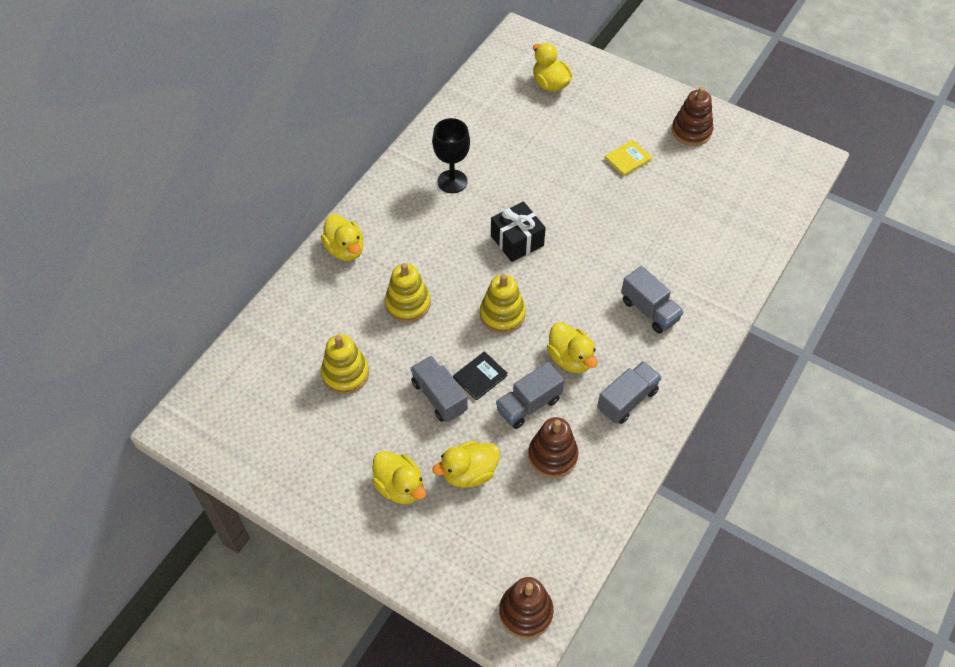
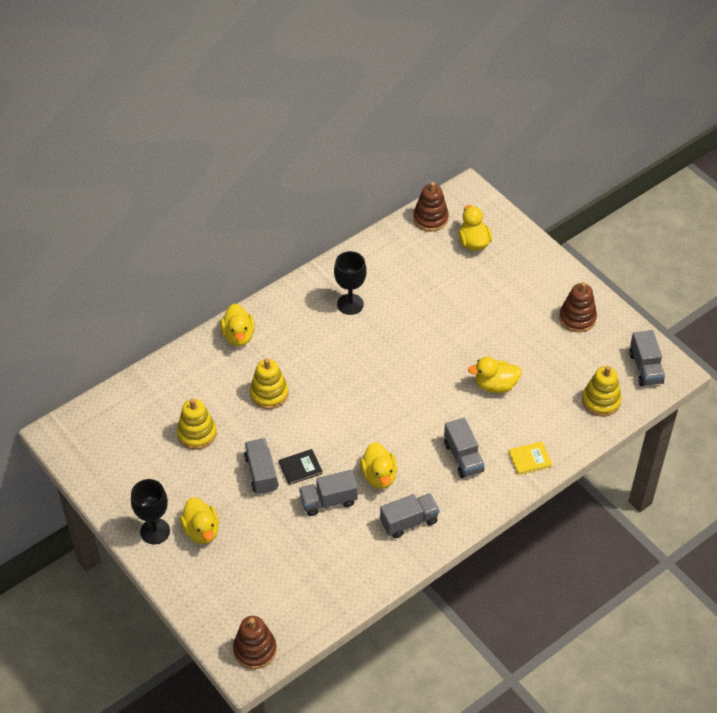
camera: 20 degrees right, 5 degrees down
yellow duck [433,441,500,488] -> yellow duck moved to [468,357,522,393]
yellow stacking toy [480,274,526,334] -> yellow stacking toy moved to [582,366,622,417]
black gift [491,202,546,262] -> none
brown stacking toy [528,417,578,478] -> brown stacking toy moved to [413,182,449,232]
yellow book [604,140,653,177] -> yellow book moved to [509,442,552,475]
none -> black goblet [131,479,170,544]
none -> grey truck [629,330,665,386]

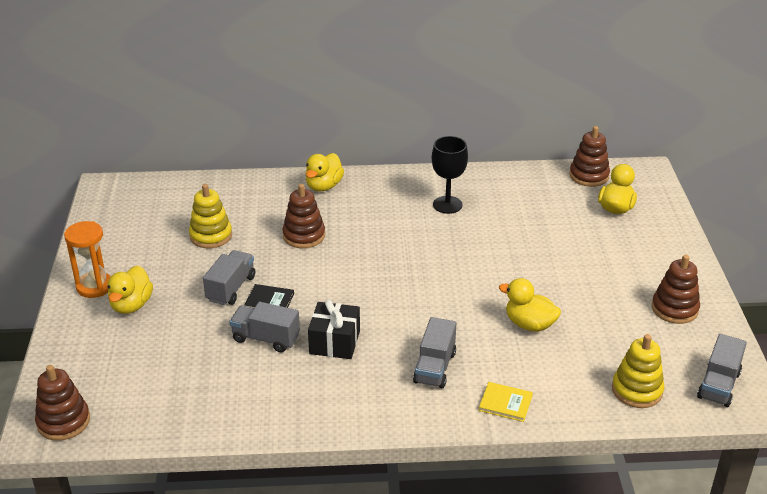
camera: 35 degrees right, 15 degrees down
black goblet [131,479,170,544] -> orange hourglass [64,221,111,298]
yellow stacking toy [250,358,289,409] -> brown stacking toy [282,184,325,248]
yellow duck [360,442,397,489] -> black gift [308,300,360,359]
grey truck [380,493,440,538] -> none

